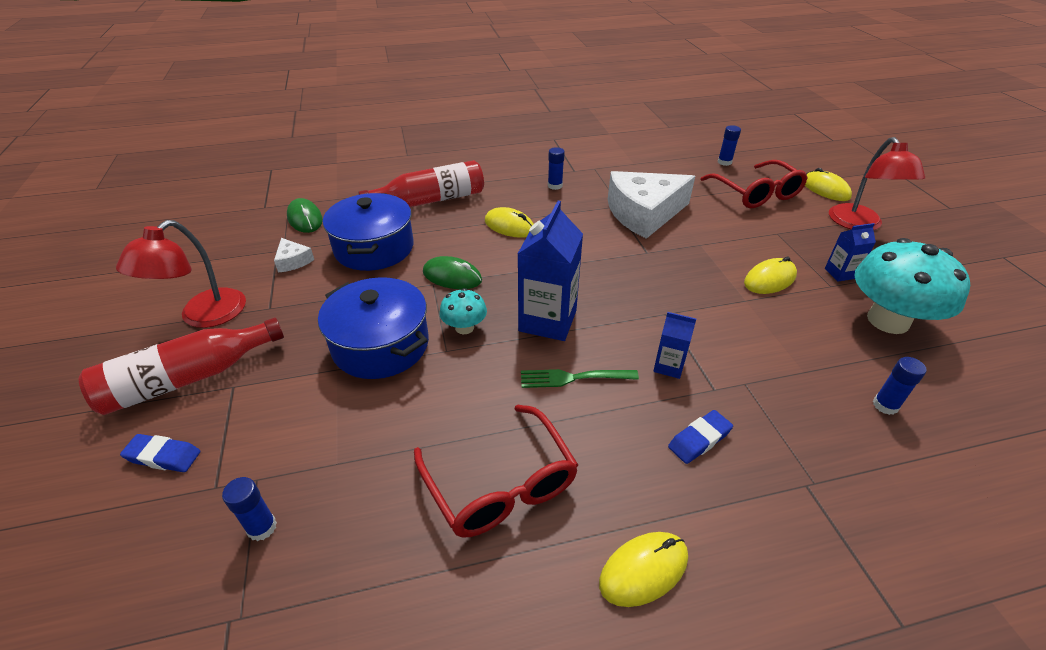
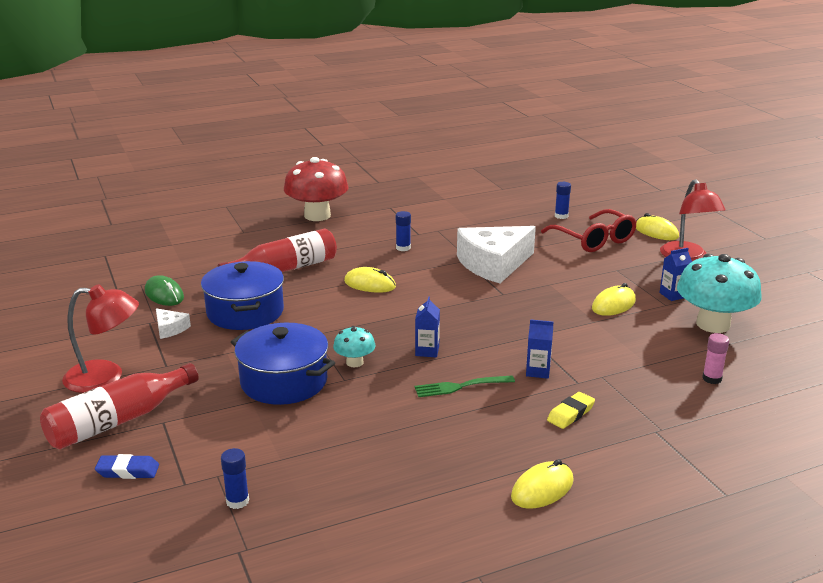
camera: 10 degrees left, 15 degrees down
red lamp [116,220,246,328] -> red lamp turned 105 degrees counterclockwise [62,284,139,393]
red glasses [414,405,578,537] -> none
green mouse [423,256,482,289] -> none
blue carton [518,201,583,341] -> blue carton [415,296,440,357], size x0.51
blue eraser [668,410,733,464] -> yellow eraser [547,392,595,429]
blue glue stick [873,357,927,415] -> pink glue stick [702,333,729,384]
none -> red mushroom [284,157,349,221]

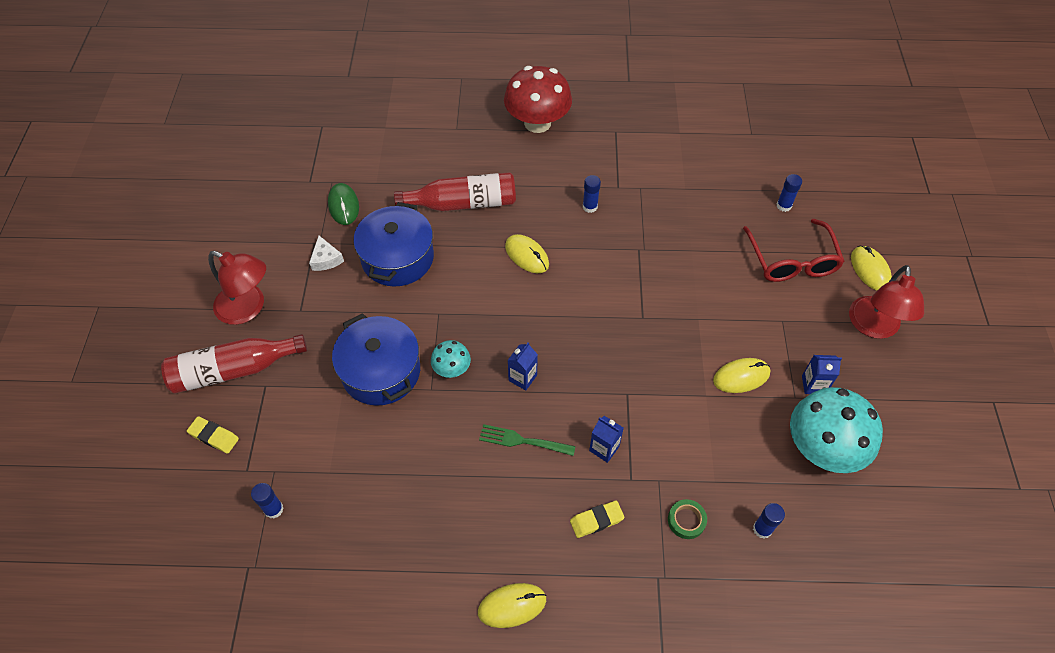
camera: 25 degrees right, 30 degrees up
blue eraser [95,454,159,479] -> yellow eraser [187,416,239,454]
white cheese [457,226,536,283] -> none
pink glue stick [702,333,729,384] -> blue glue stick [753,503,785,539]
none -> green tape [668,499,707,539]

